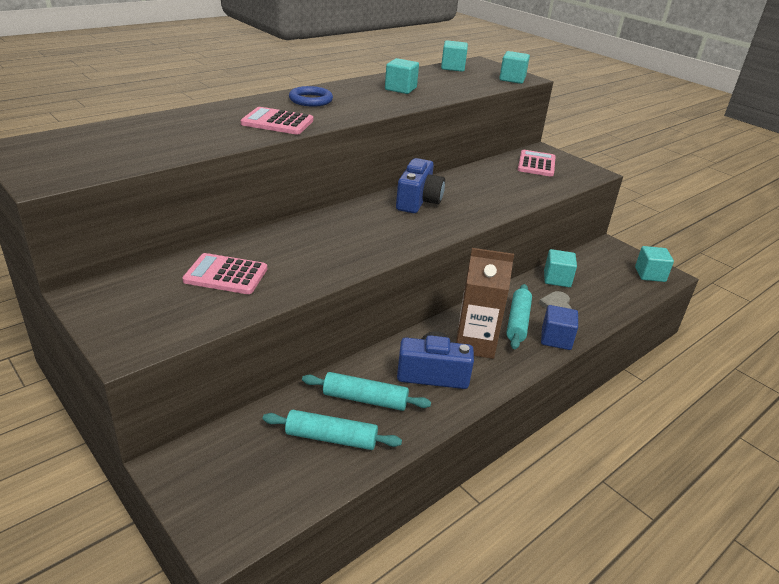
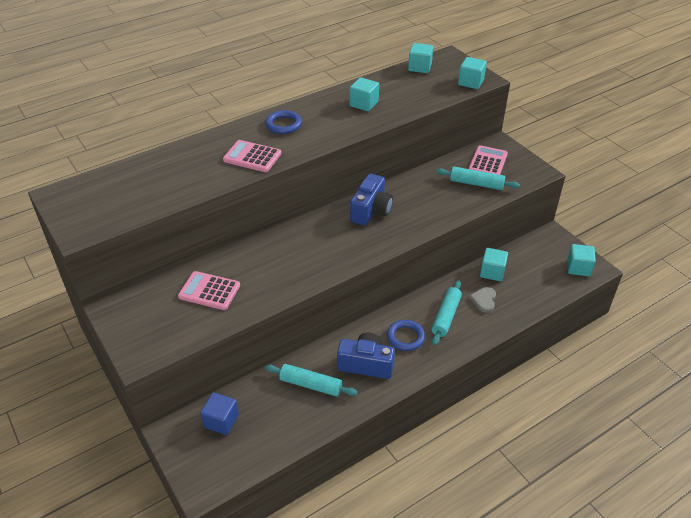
camera: 10 degrees right, 10 degrees up
turquoise rolling pin [263,410,402,450] -> turquoise rolling pin moved to [436,167,520,190]
brown carton [456,248,514,359] -> blue ring [387,320,425,351]
blue cube [541,305,578,350] -> blue cube moved to [200,392,239,435]

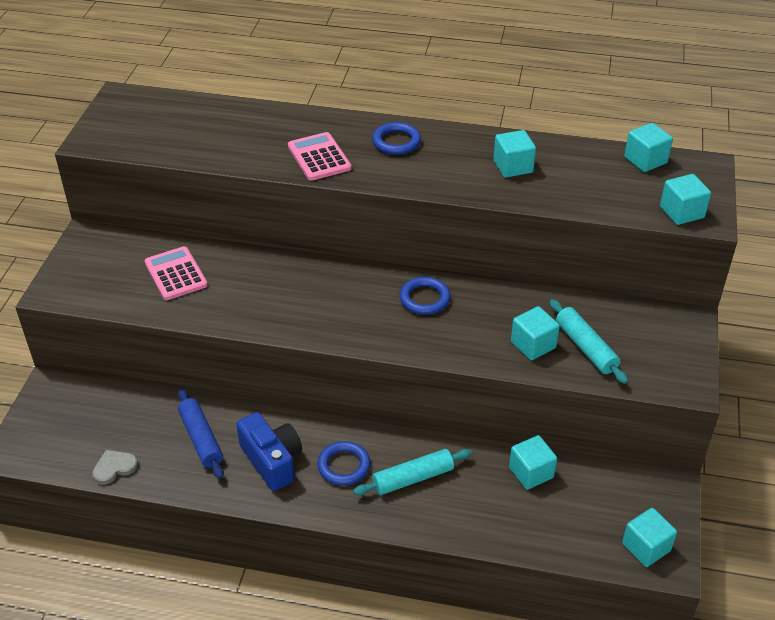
camera: 45 degrees right, 0 degrees up
blue cube [200,392,239,435] -> none
turquoise rolling pin [265,364,357,396] -> blue rolling pin [178,389,224,479]
blue camera [350,174,393,226] -> blue ring [400,277,451,315]
pink calculator [469,145,508,175] -> none
grey heart [469,287,496,313] -> grey heart moved to [92,450,138,485]
none -> turquoise cube [511,306,560,360]

